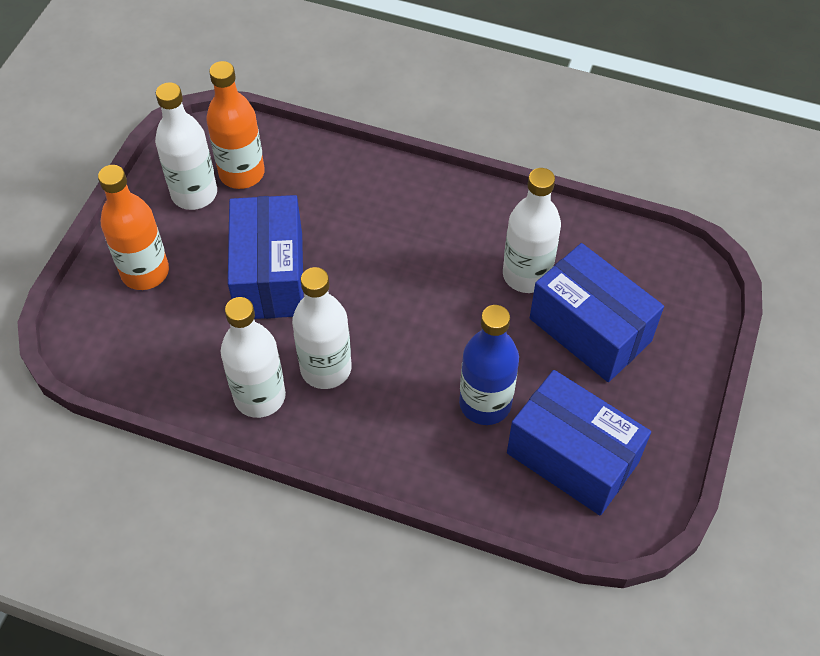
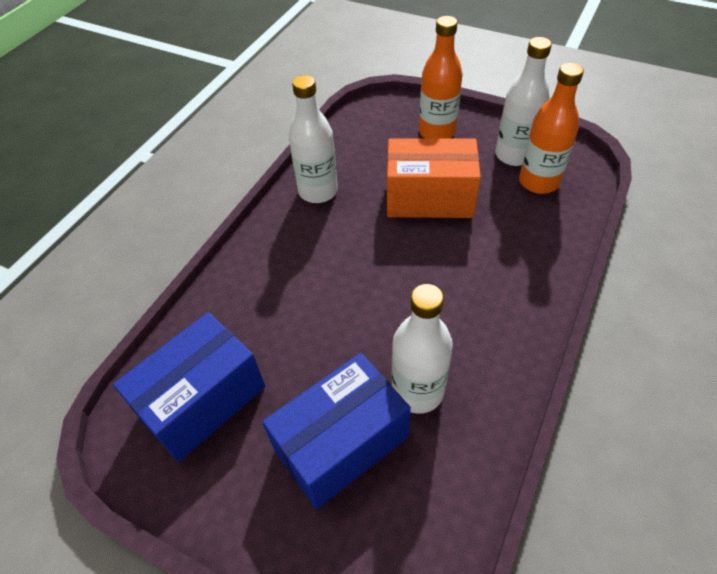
camera: 100 degrees right, 5 degrees down
blue box [228,195,304,319] -> orange box [387,138,481,218]
white bottle [292,267,352,389] -> none
blue bottle [459,305,519,425] -> none

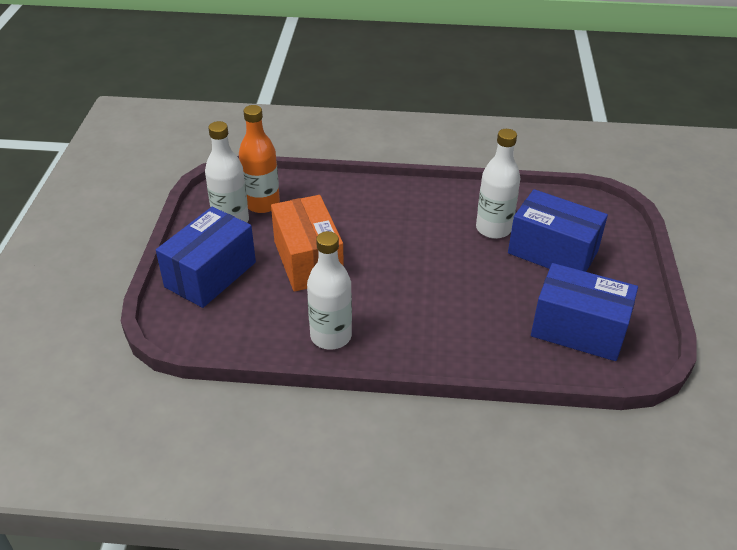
camera: 115 degrees left, 10 degrees down
orange bottle [419,16,463,139] -> blue box [156,207,256,308]

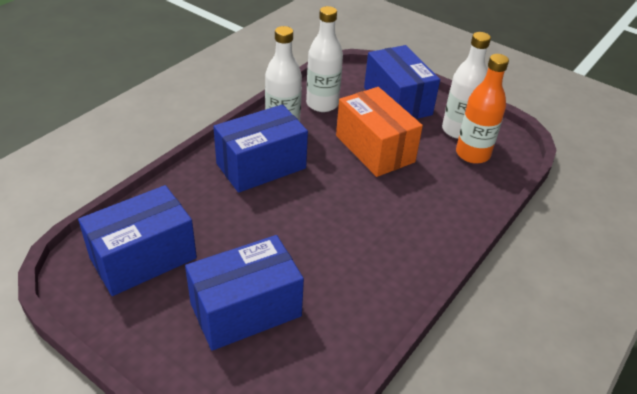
camera: 120 degrees right, 0 degrees up
orange box [271,195,344,292] -> orange box turned 45 degrees clockwise [336,87,423,177]
white bottle [476,129,520,239] -> white bottle moved to [306,6,343,112]
none -> blue box [213,104,308,193]

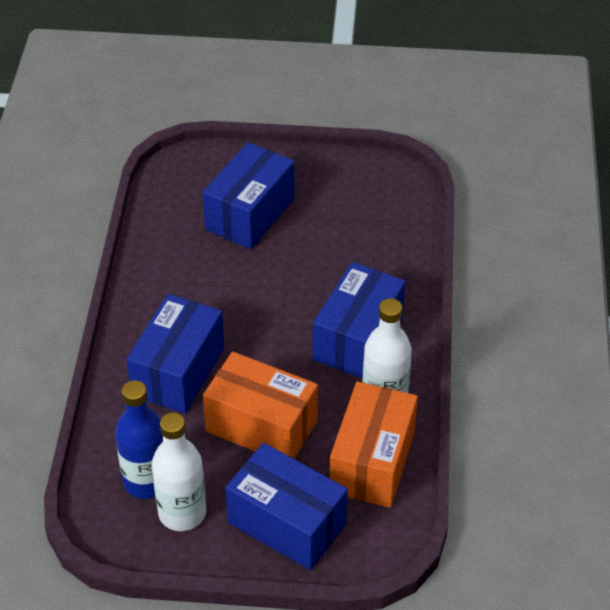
camera: 150 degrees right, 5 degrees up
blue box [78,185,197,296] -> blue box moved to [126,294,225,414]
white bottle [306,6,343,112] -> orange box [330,382,418,508]
orange bottle [456,54,509,164] -> blue bottle [115,380,163,499]

